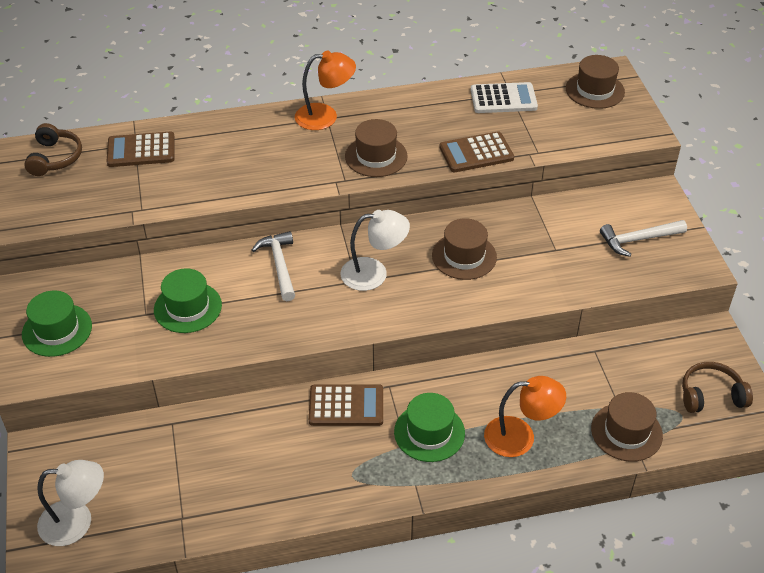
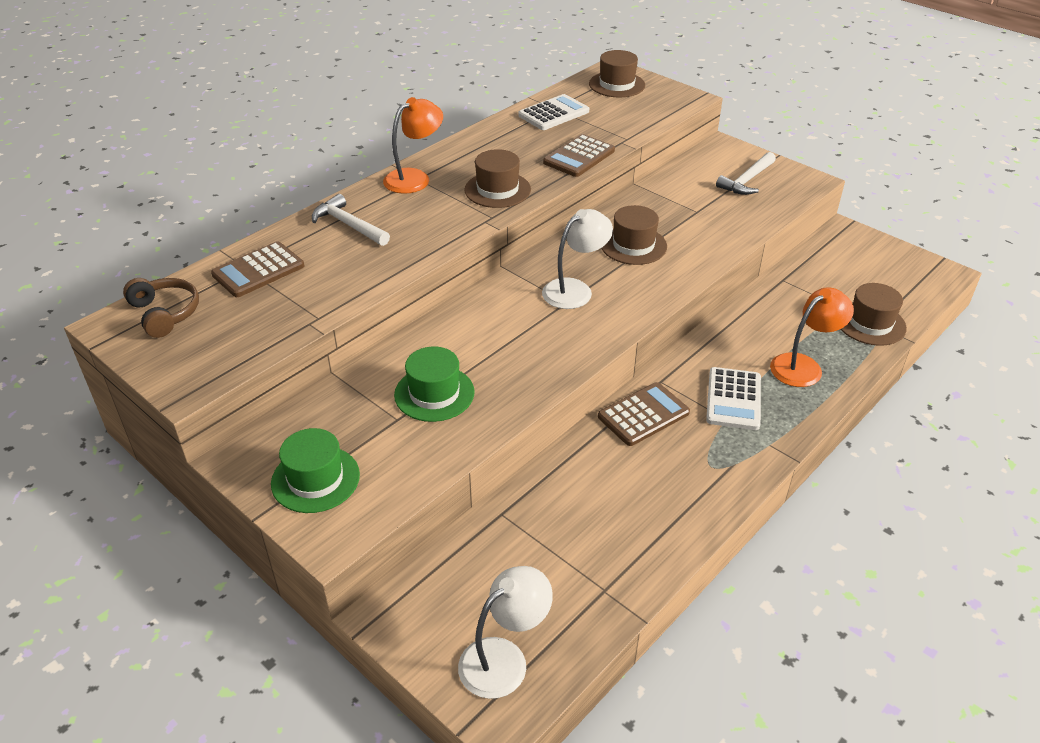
camera: 35 degrees left, 5 degrees down
white hammer [251,231,295,301] -> white hammer moved to [312,194,390,246]
green hat [394,393,465,462] -> white calculator [706,367,761,430]
brown headphones [682,362,753,413] -> none

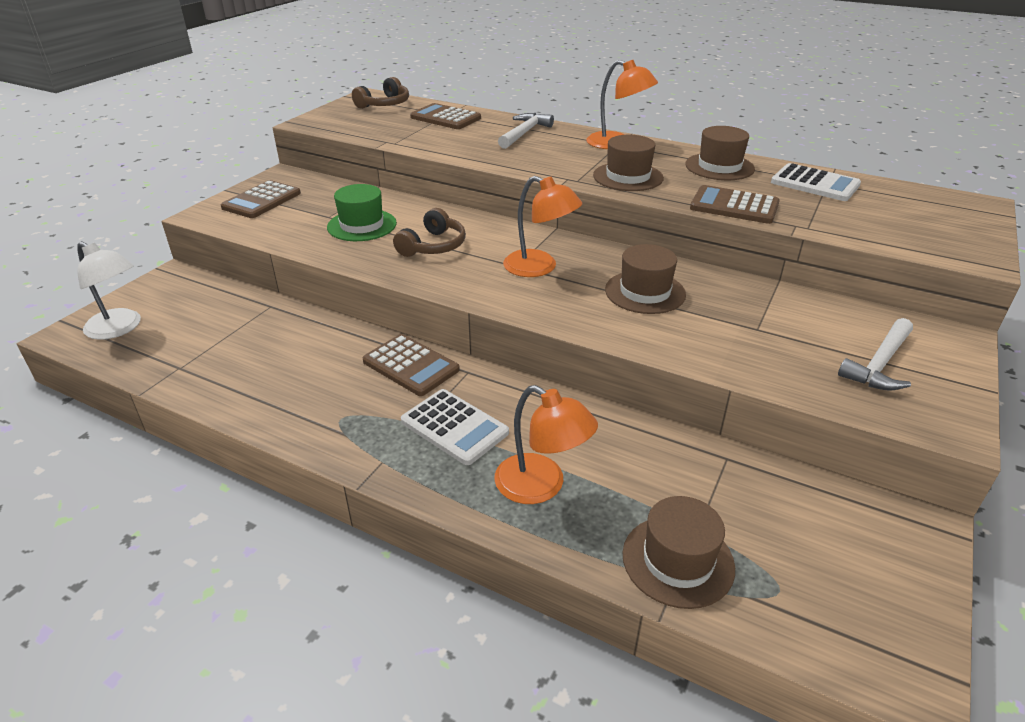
camera: 75 degrees right, 5 degrees down
green hat [271,428,360,513] -> brown calculator [221,180,301,218]
white lamp [542,209,613,309] -> orange lamp [503,176,582,277]
brown hat [589,50,645,97] -> brown hat moved to [685,126,755,180]
white calculator [706,367,761,430] -> white calculator turned 135 degrees counterclockwise [401,389,509,465]
white hammer [716,152,776,195] -> white hammer turned 75 degrees counterclockwise [838,318,913,391]
none -> brown headphones [393,208,466,257]

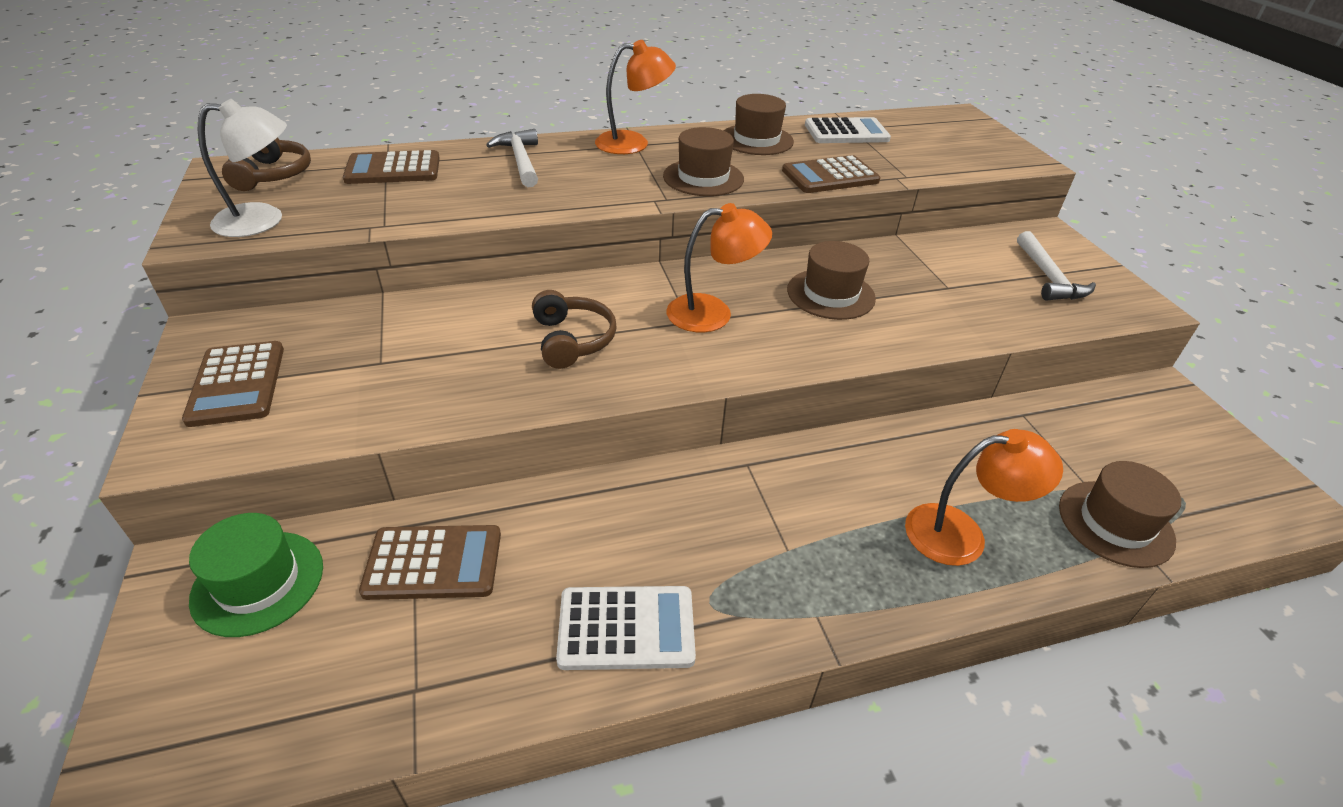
camera: 45 degrees left, 5 degrees up
white lamp [77,241,141,340] -> white lamp moved to [198,99,287,237]
green hat [327,184,397,241] -> green hat moved to [189,513,323,637]
brown calculator [363,334,460,396] -> brown calculator moved to [359,525,501,600]
white calculator [401,389,509,465] -> white calculator moved to [556,586,696,670]

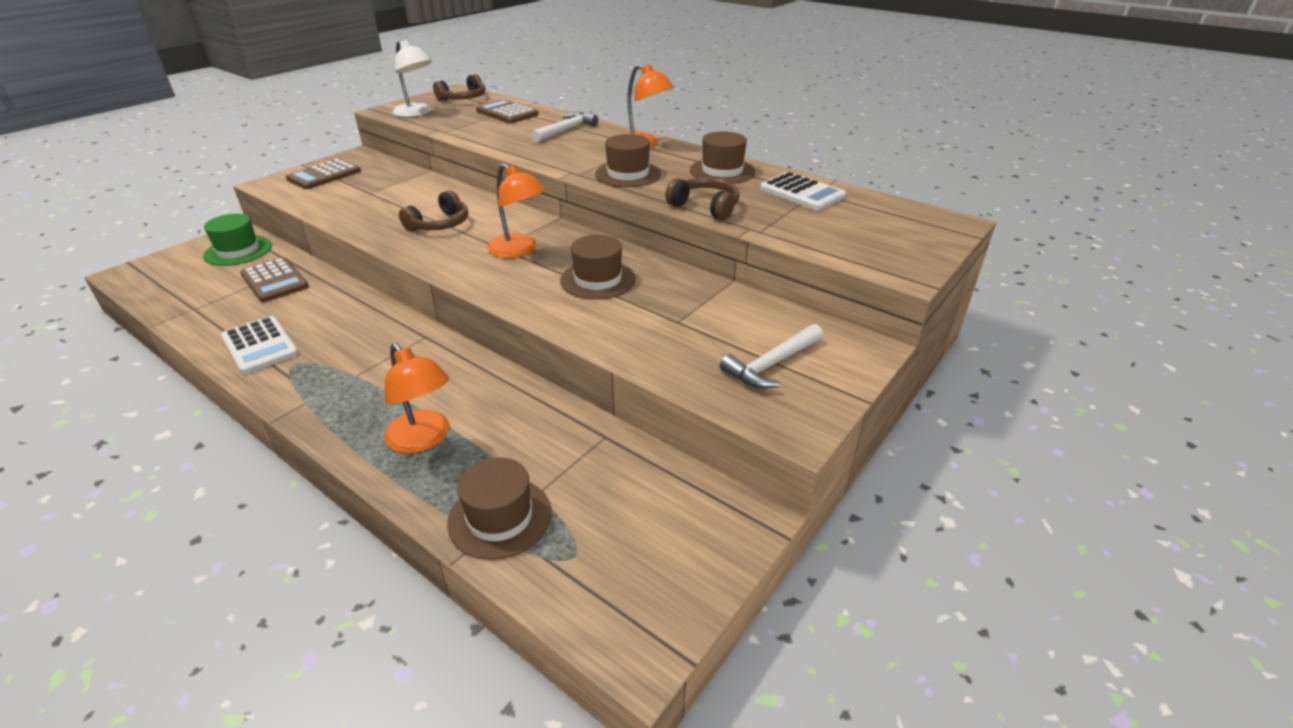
camera: 55 degrees right, 5 degrees down
brown calculator [782,155,880,193] -> brown headphones [665,178,740,220]

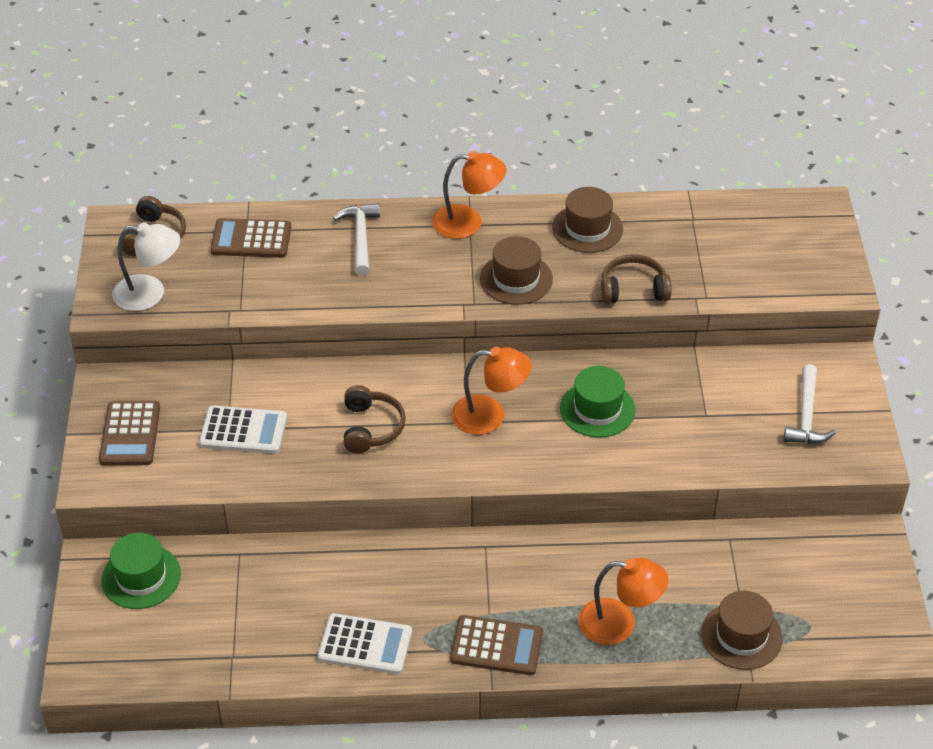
camera: 40 degrees left, 10 degrees up
brown calculator [240,257,309,302] -> brown calculator moved to [450,615,543,675]
brown hat [560,235,636,300] -> green hat [560,366,636,438]
white calculator [760,172,846,210] -> white calculator moved to [199,405,287,454]

